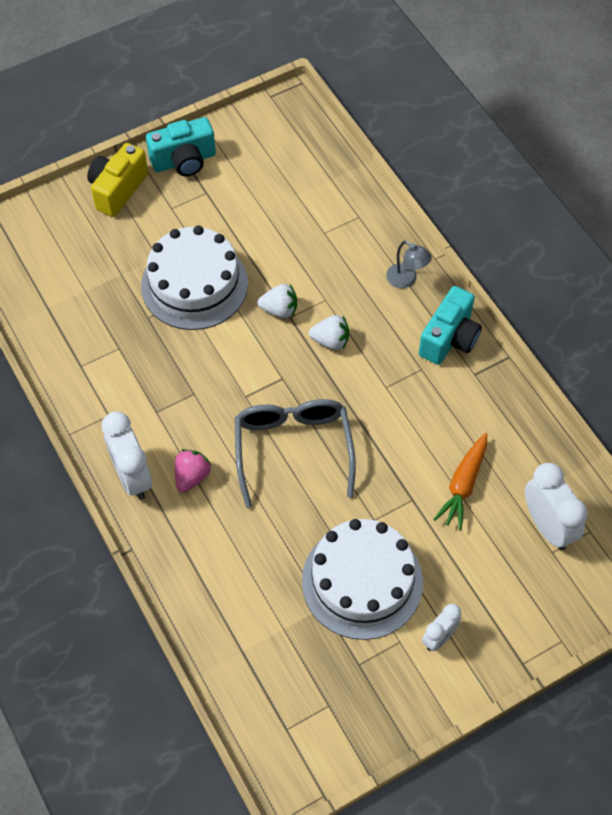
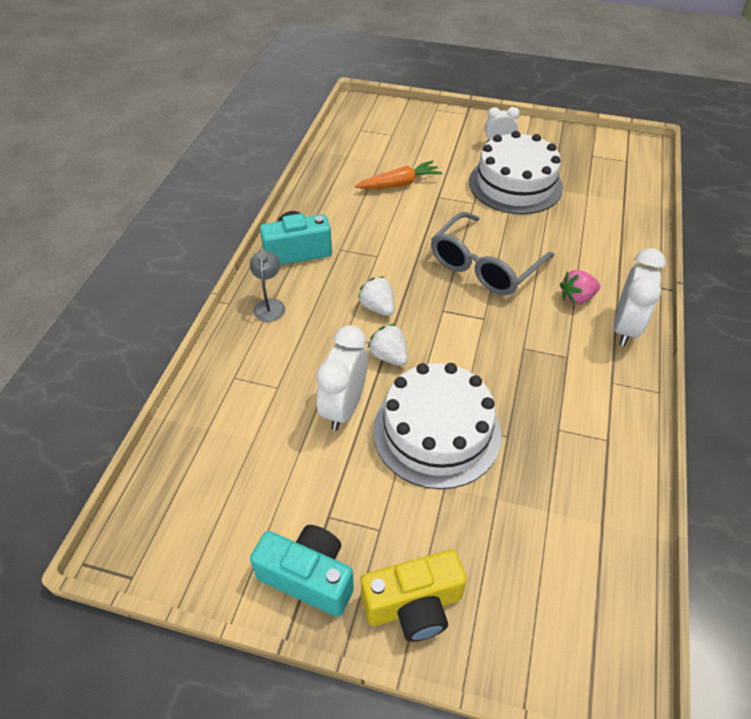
camera: 135 degrees left, 10 degrees down
white clock [525,463,588,550] -> white clock moved to [316,325,368,431]

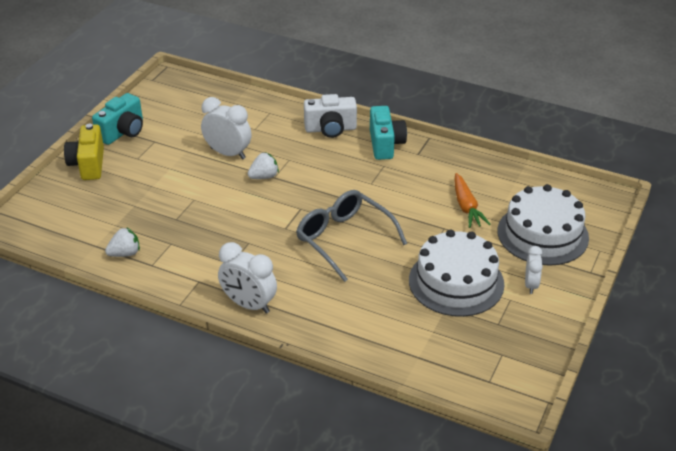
camera: 100 degrees right, 10 degrees down
grey lamp [250,250,285,322] -> white camera [304,94,357,138]
white strawberry [358,276,395,316] -> white strawberry moved to [105,227,140,257]
white cake [373,363,501,489] -> white cake moved to [497,184,589,265]
pink strawberry [560,270,600,305] -> none

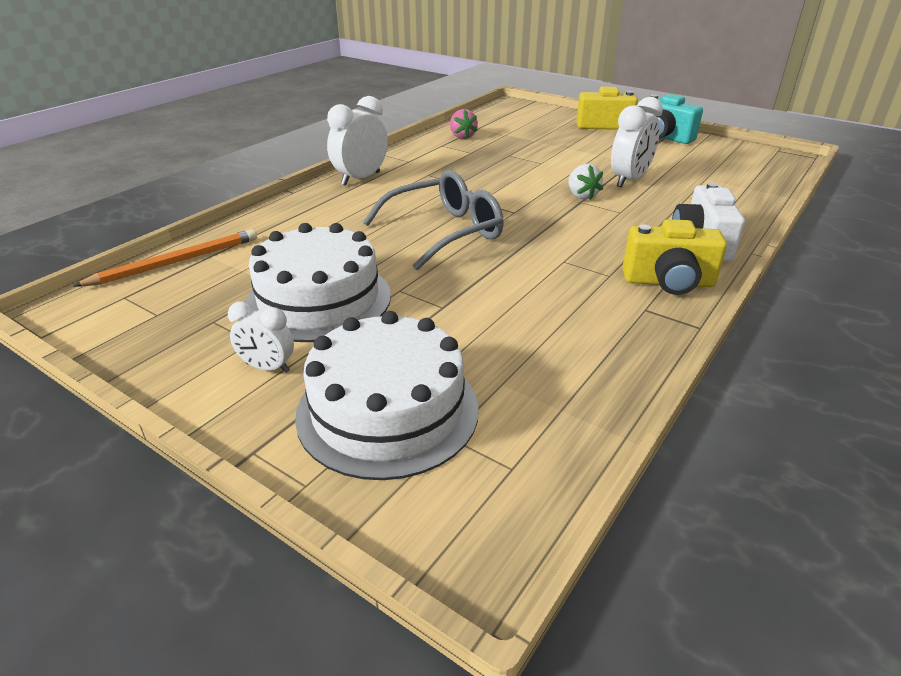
camera: 100 degrees right, 5 degrees down
white strawberry [105,227,140,257] -> pink strawberry [450,109,478,139]
turquoise camera [370,106,407,160] -> yellow camera [623,219,727,295]
orange carrot [454,173,491,228] -> none
none -> orange pencil [73,229,257,287]

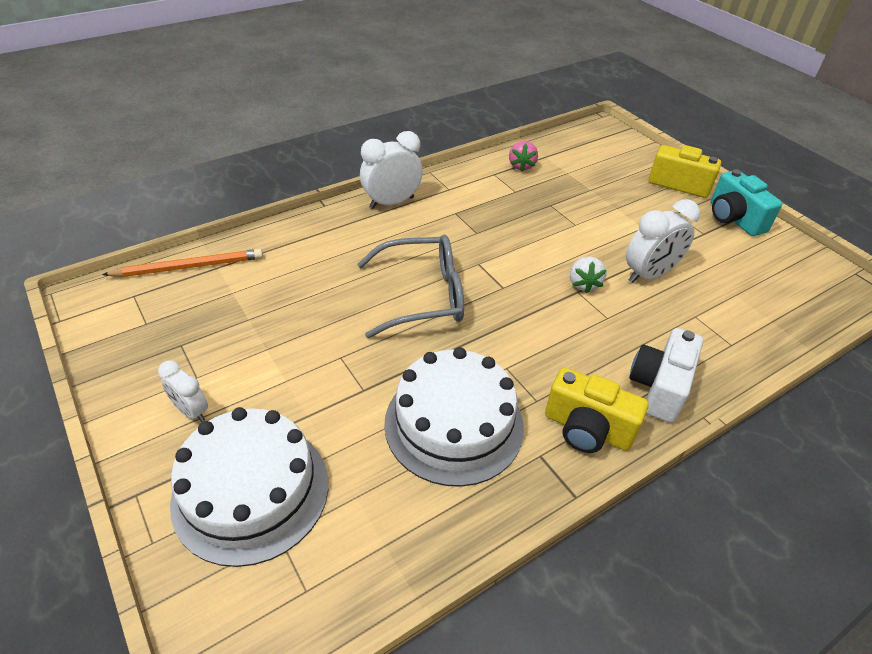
camera: 20 degrees right, 10 degrees up
white cake [245,223,391,342] -> white cake moved to [384,347,524,487]

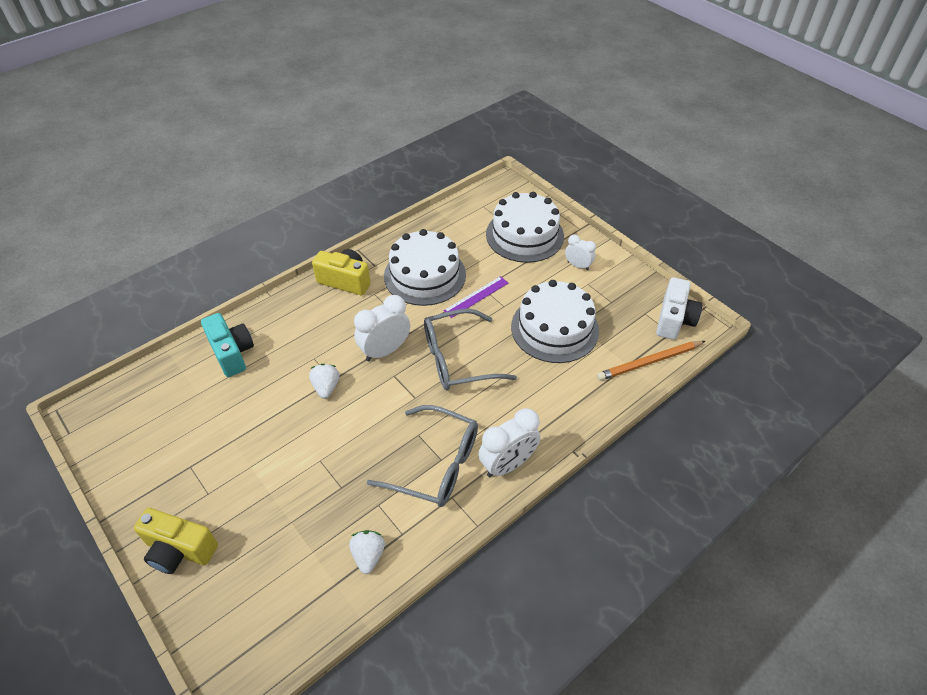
camera: 175 degrees right, 5 degrees up
pink strawberry [509,141,538,171] -> white strawberry [349,530,385,574]
white clock [626,199,700,283] -> white clock moved to [354,295,410,361]
white camera [629,328,703,423] -> white camera moved to [656,277,702,340]
turquoise camera [711,169,783,236] -> turquoise camera moved to [201,313,254,377]
none -> grey glasses [367,405,478,507]
none -> purple ruler [443,276,508,318]
none -> white cake [511,280,599,363]

